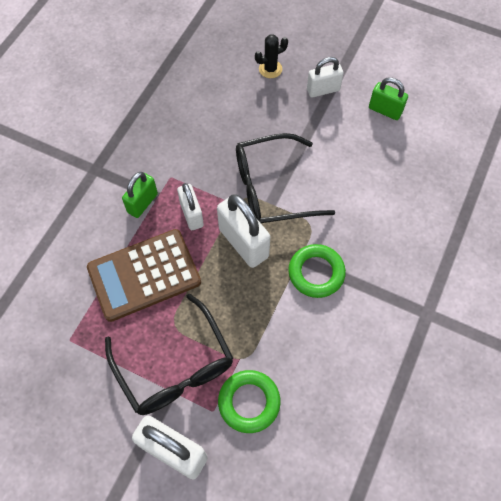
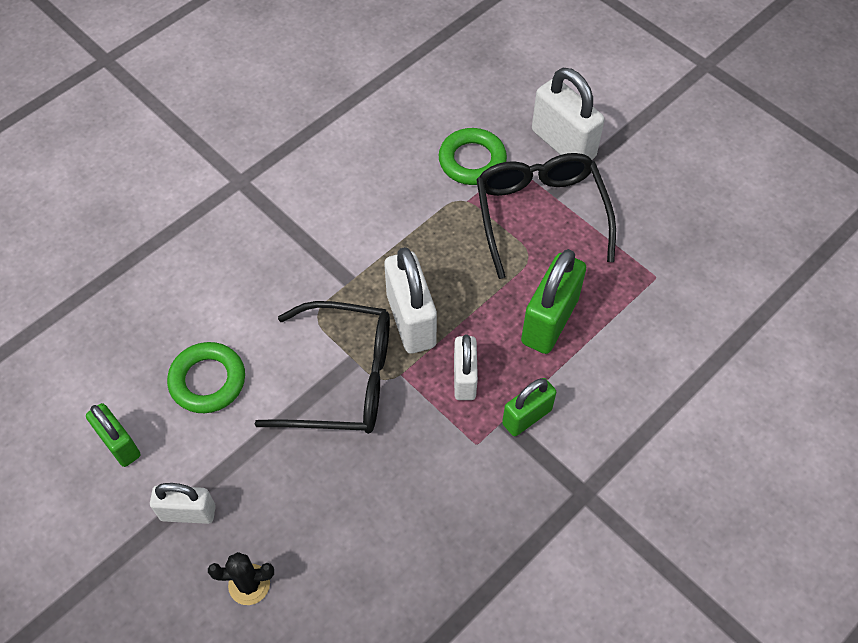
camera: 160 degrees left, 5 degrees down
brown calculator [87,229,201,322] -> green padlock [521,249,586,354]
green ring [288,244,346,298] -> green ring moved to [167,342,245,413]

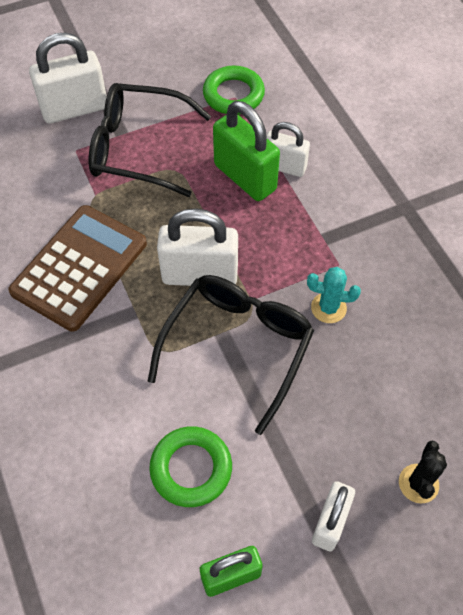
camera: 70 degrees left, 0 degrees up
green ring [439,128,507,185] -> green ring moved to [203,66,265,115]
white padlock [454,335,478,400] -> white padlock moved to [267,122,310,177]
green padlock [502,378,556,436] -> none
none -> brown calculator [8,205,147,332]
none -> turquoise cactus [307,267,361,323]

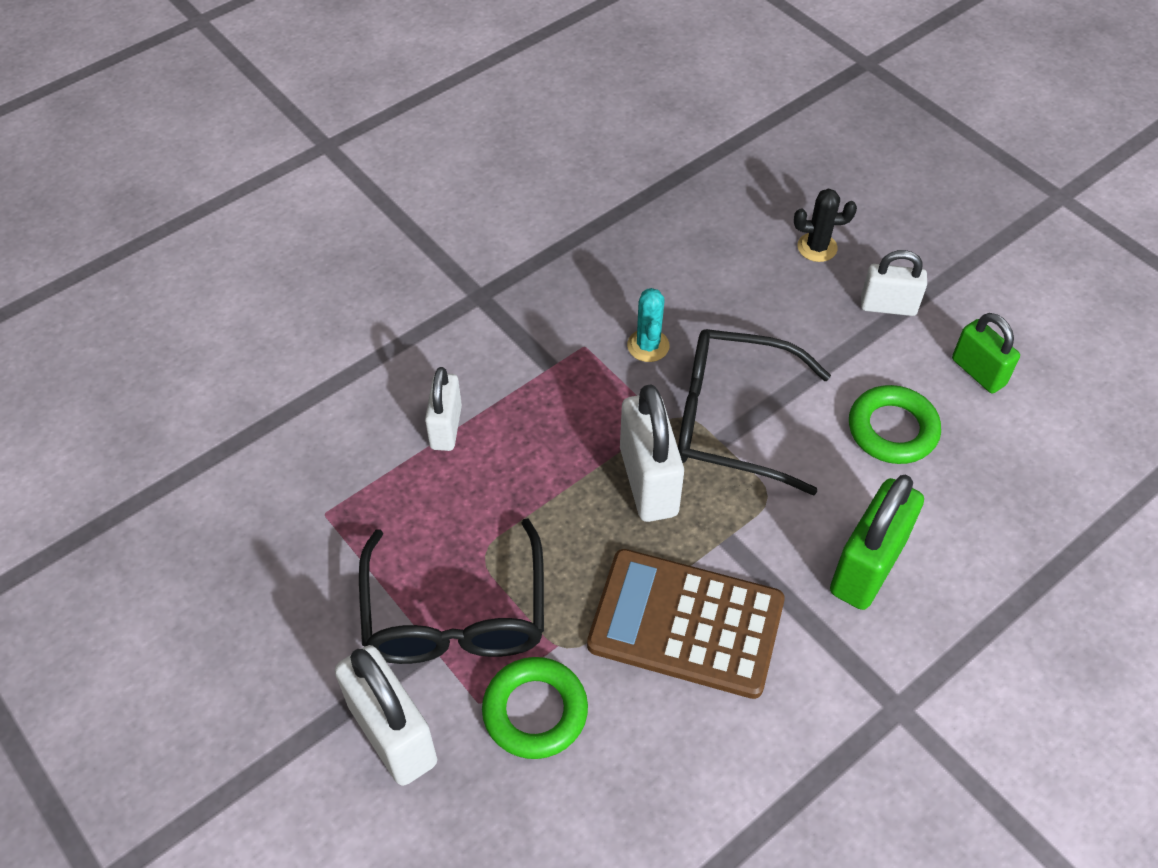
camera: 105 degrees left, 5 degrees down
green ring [203,66,265,115] -> green ring moved to [482,657,588,759]
green padlock [213,101,280,201] -> green padlock moved to [830,475,924,610]

